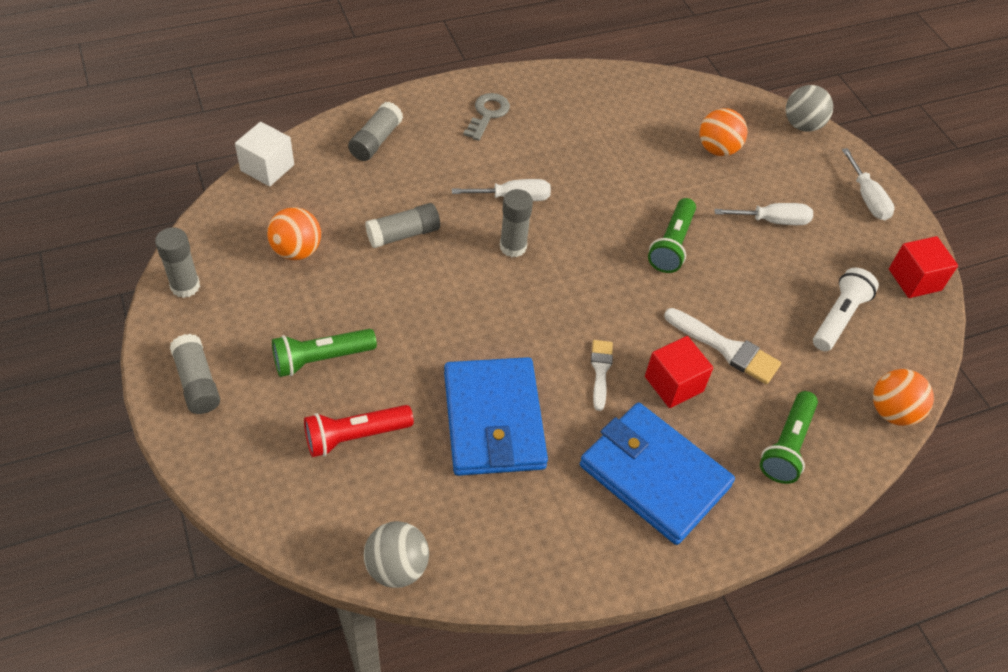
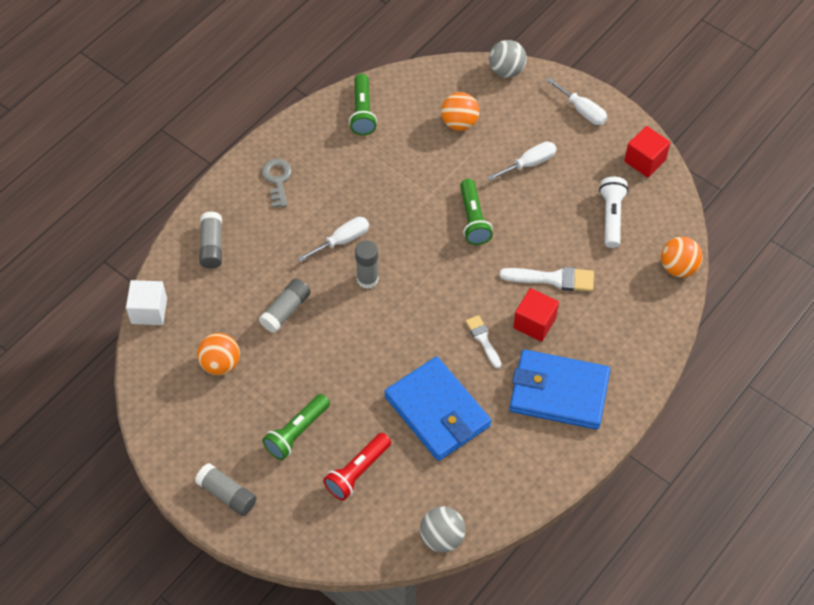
camera: 25 degrees left, 5 degrees up
grey glue stick [155,227,200,298] -> none
green flashlight [760,391,818,484] -> green flashlight moved to [349,74,377,135]

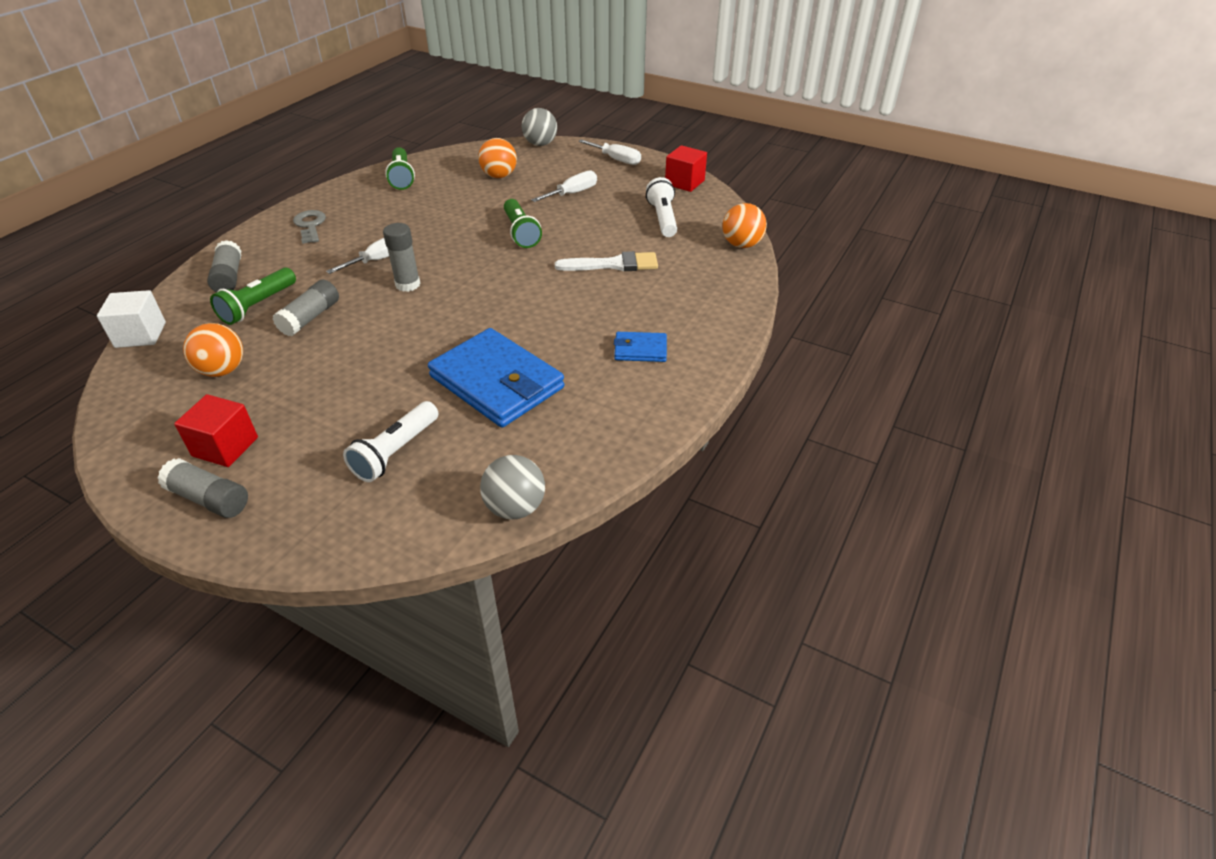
camera: 10 degrees left, 15 degrees down
green flashlight [262,394,330,460] -> green flashlight moved to [210,268,296,325]
red flashlight [323,433,391,501] -> white flashlight [343,401,438,482]
white brush [466,315,501,369] -> none
blue wallet [509,350,610,430] -> blue wallet [614,332,667,362], size x0.47
red cube [513,288,559,342] -> red cube moved to [174,394,258,467]

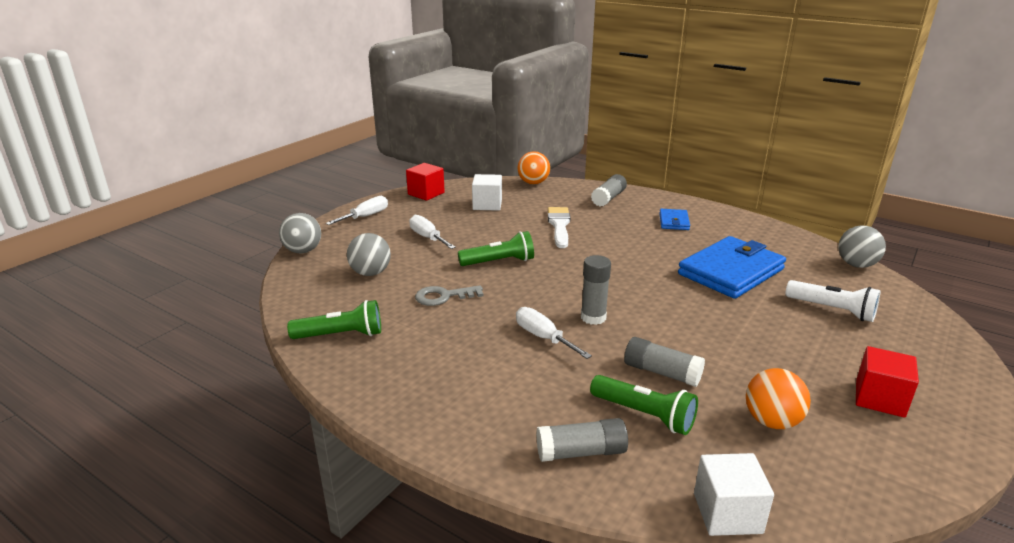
camera: 85 degrees left, 15 degrees down
grey glue stick [157,458,248,518] -> grey glue stick moved to [591,174,627,206]
grey key [293,210,326,244] -> grey key moved to [415,285,484,306]
orange ball [478,138,517,178] -> grey ball [347,233,391,276]
white flashlight [646,177,677,237] -> white cube [472,174,502,211]

